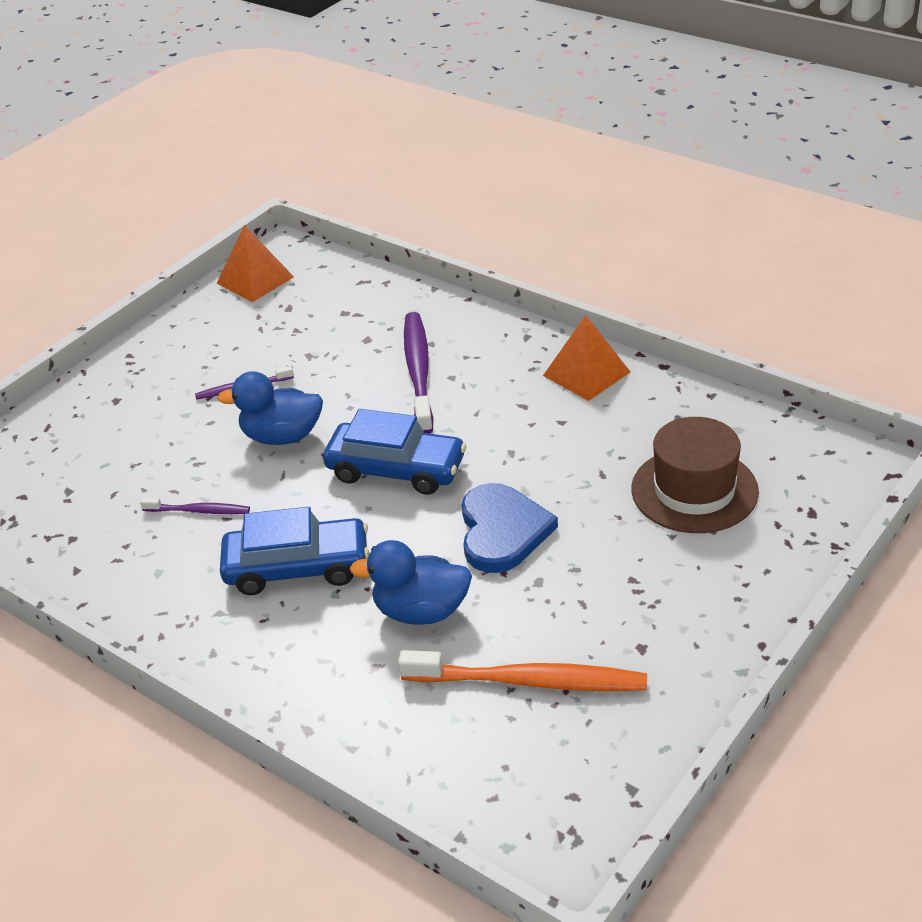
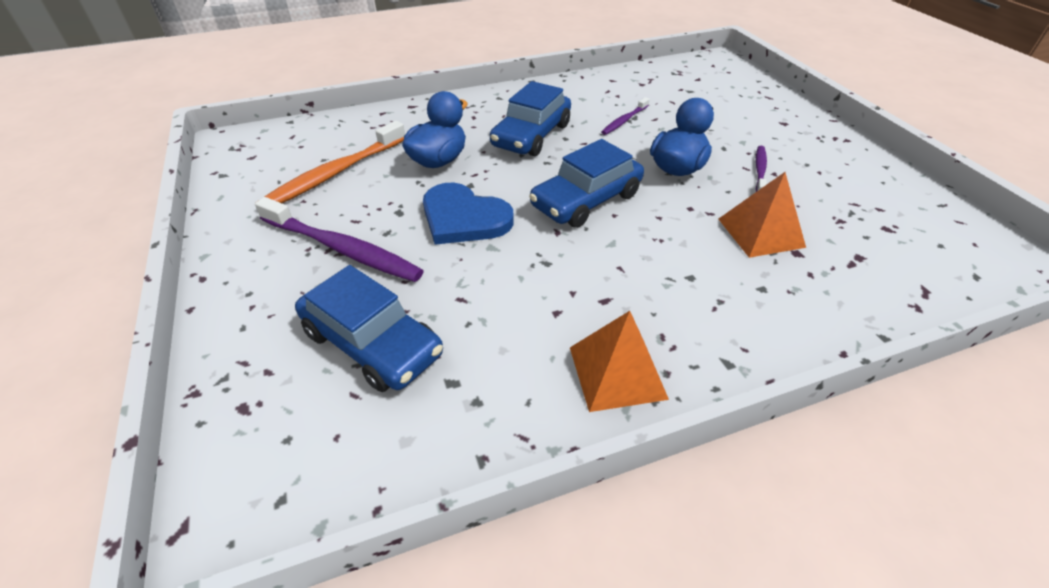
camera: 120 degrees right, 5 degrees up
orange pyramid [217,225,294,302] -> orange pyramid moved to [718,172,806,258]
purple toothbrush [404,312,433,434] -> purple toothbrush moved to [255,197,424,282]
brown hat [631,417,759,533] -> blue car [295,265,443,392]

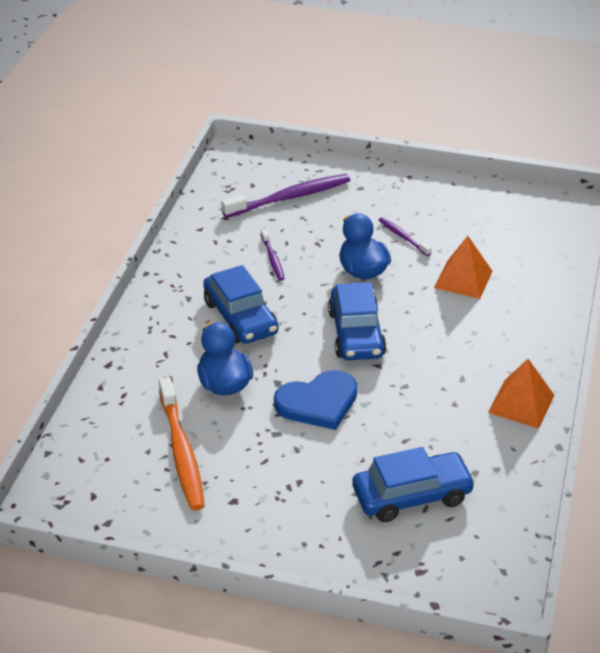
camera: 55 degrees left, 5 degrees down
purple toothbrush [255,197,424,282] -> purple toothbrush moved to [221,174,350,218]

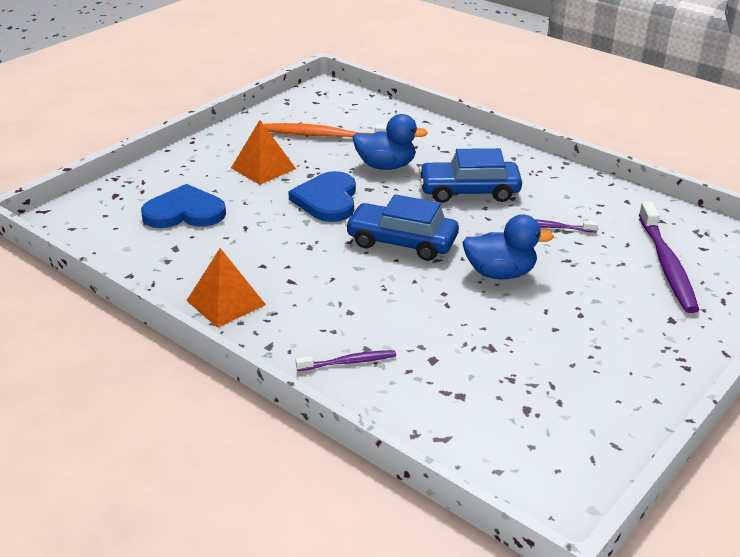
camera: 115 degrees right, 5 degrees down
blue car [352,447,476,522] -> blue heart [141,184,226,228]
purple toothbrush [379,217,432,256] -> purple toothbrush moved to [296,350,396,371]
orange pyramid [434,236,493,299] -> orange pyramid moved to [231,120,296,185]

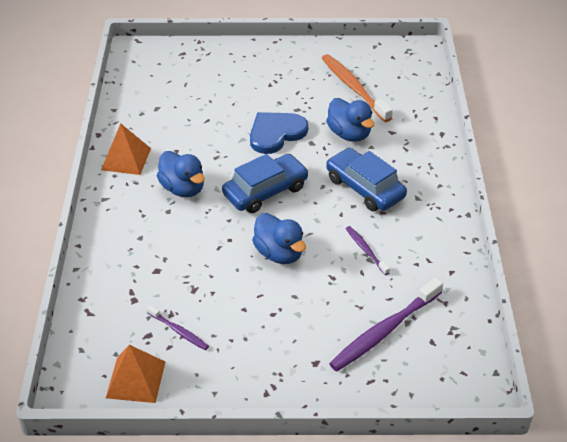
camera: 50 degrees right, 10 degrees up
blue heart [141,184,226,228] -> none
orange pyramid [231,120,296,185] -> orange pyramid moved to [106,345,165,403]
purple toothbrush [296,350,396,371] -> purple toothbrush moved to [147,305,209,350]
blue car [345,194,459,261] -> blue car turned 75 degrees clockwise [222,154,309,213]
none -> blue duck [157,151,204,197]

